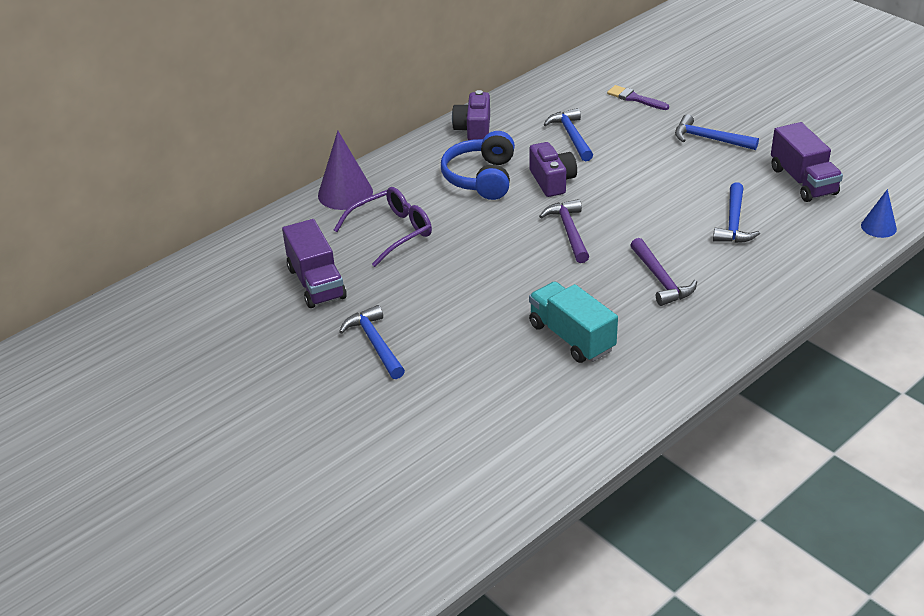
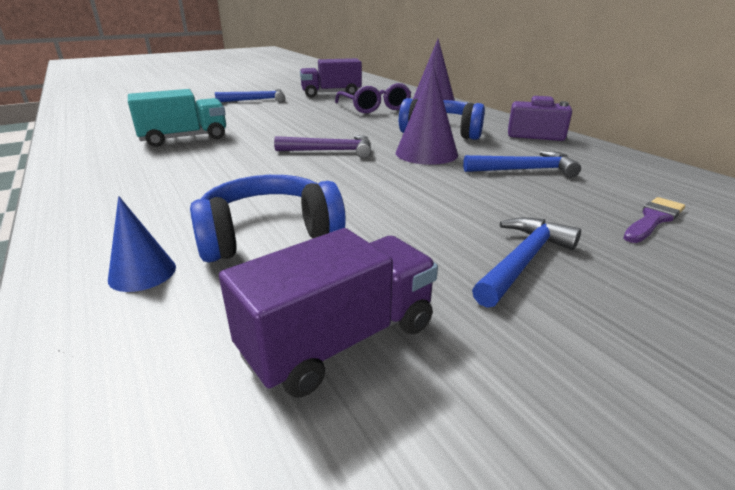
camera: 100 degrees right, 10 degrees down
purple camera [529,142,577,197] -> purple cone [396,65,458,165]
purple hammer [630,238,697,306] -> none
blue hammer [713,182,760,243] -> blue headphones [190,175,346,262]
purple truck [771,122,843,202] -> purple truck turned 150 degrees clockwise [219,228,438,398]
blue cone [861,189,897,238] -> blue cone moved to [108,196,176,292]

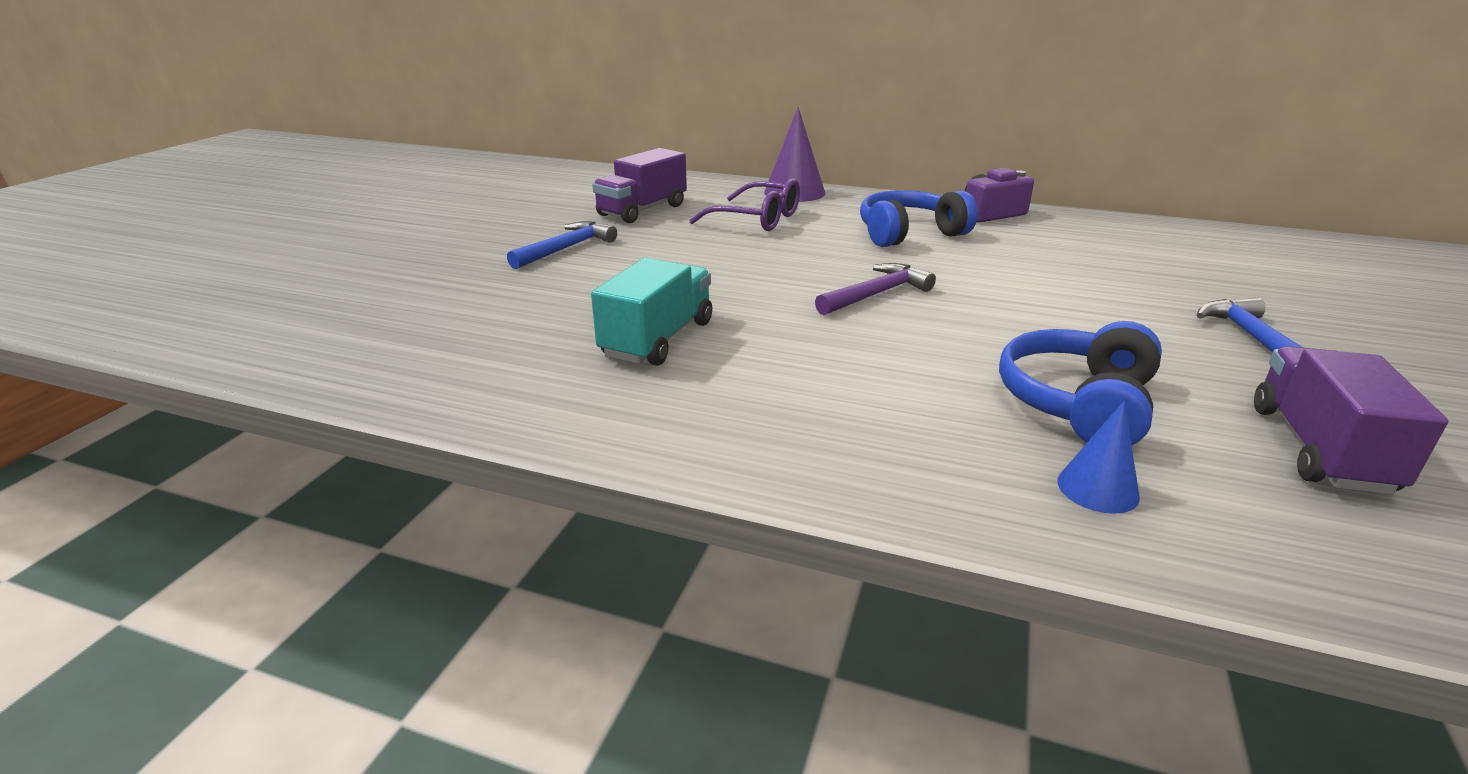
camera: 40 degrees left, 0 degrees up
purple cone [396,65,458,165] -> none
blue hammer [463,151,581,178] -> none
purple brush [624,197,685,243] -> none

